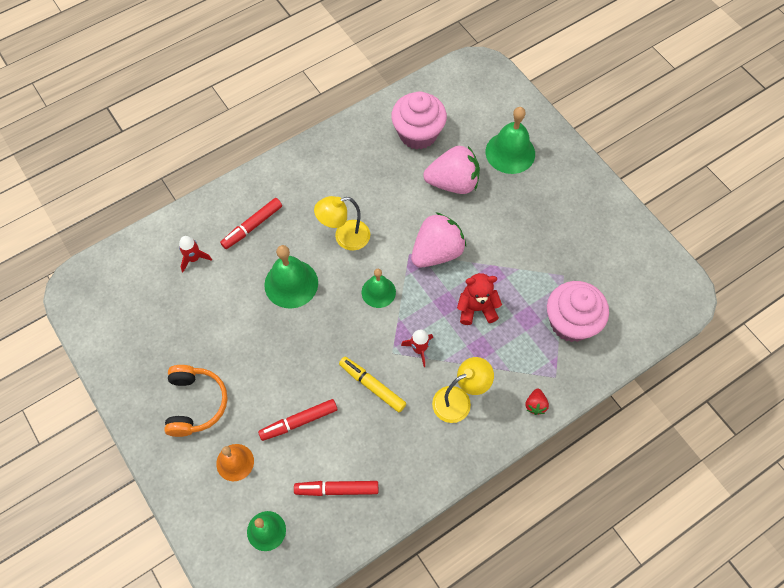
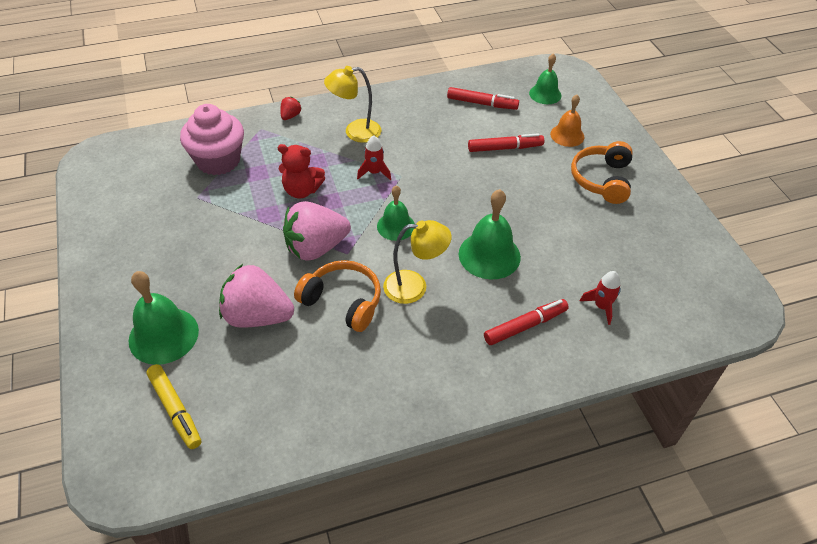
camera: 165 degrees left, 15 degrees down
yellow marker [339,357,406,413] -> yellow marker moved to [146,364,201,449]
pink cupcake [391,91,447,150] -> none
none -> orange headphones [294,260,381,332]

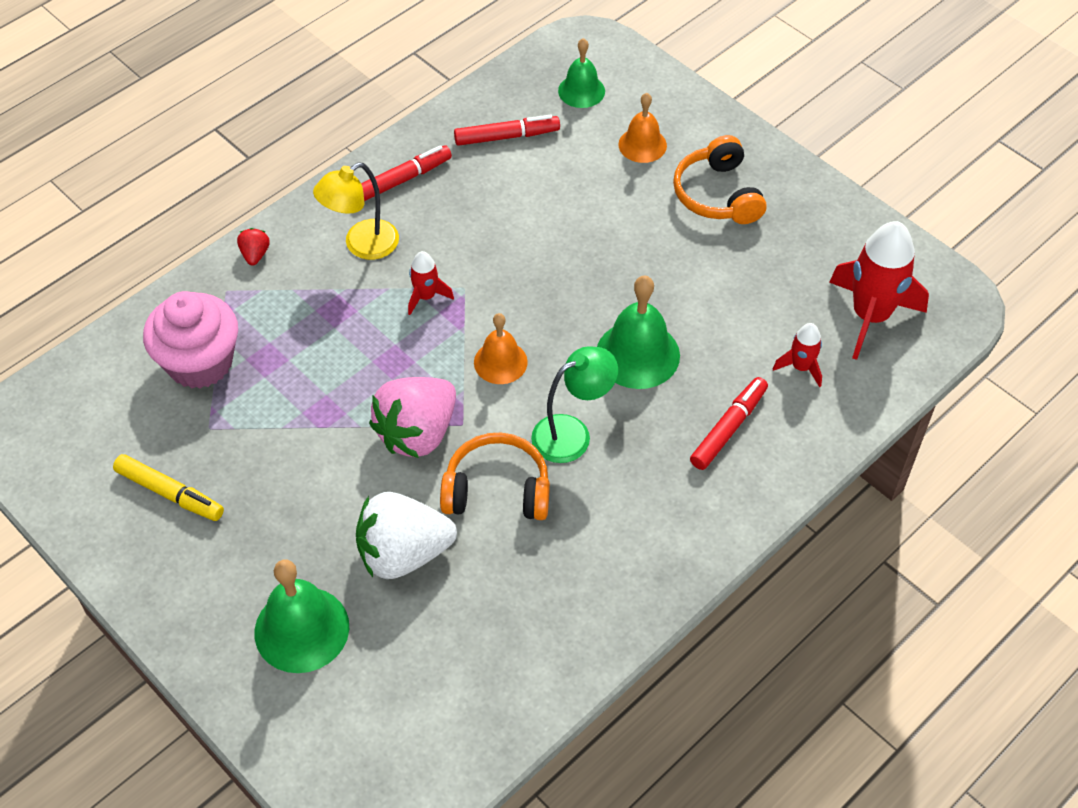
camera: 25 degrees left, 5 degrees up
yellow marker [146,364,201,449] -> yellow marker moved to [113,454,224,521]
pink strawberry [219,264,294,328] -> white strawberry [356,492,457,579]
red teddy bear [278,144,325,199] -> none
green bell [377,185,415,241] -> orange bell [474,313,528,384]
yellow lamp [383,220,452,304] -> green lamp [531,346,618,463]
red marker [468,133,544,152] -> red marker moved to [361,145,452,201]
none -> red rocket [829,221,929,360]

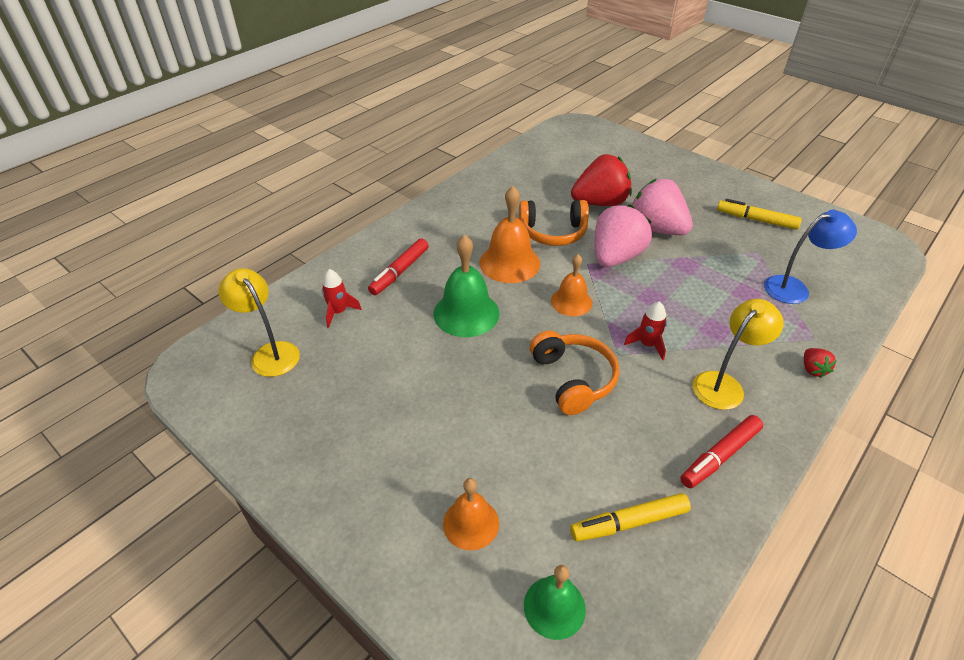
camera: 175 degrees right, 10 degrees down
pink cupcake [143,291,238,389] -> blue lamp [764,210,857,304]
green bell [255,560,349,673] -> none
white strawberry [356,492,457,579] -> red strawberry [571,154,632,206]
red marker [454,114,560,146] -> yellow marker [570,493,691,542]
green lamp [531,346,618,463] -> orange bell [480,186,540,283]
orange headphones [673,135,767,224] -> orange headphones moved to [530,331,619,415]
red rocket [829,221,929,360] -> yellow lamp [218,268,300,377]
none -> pink strawberry [632,179,693,235]

